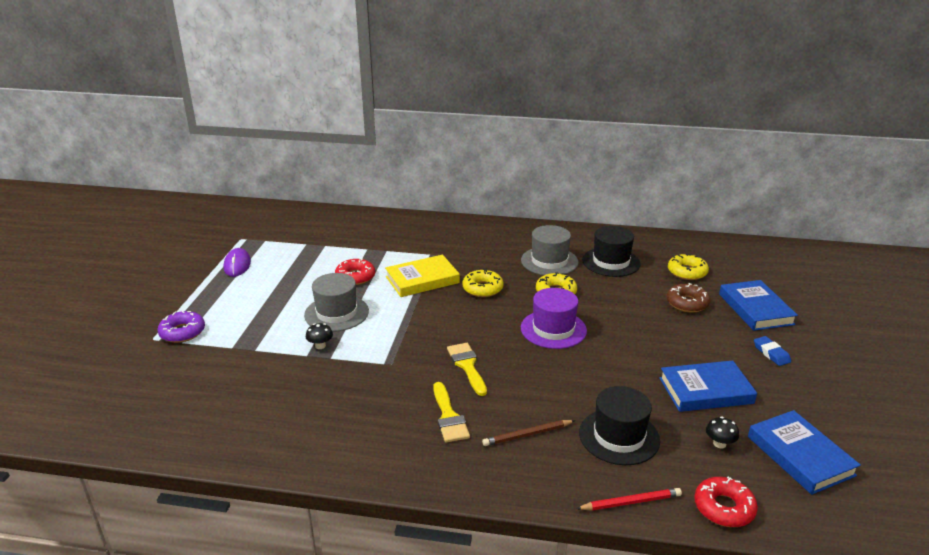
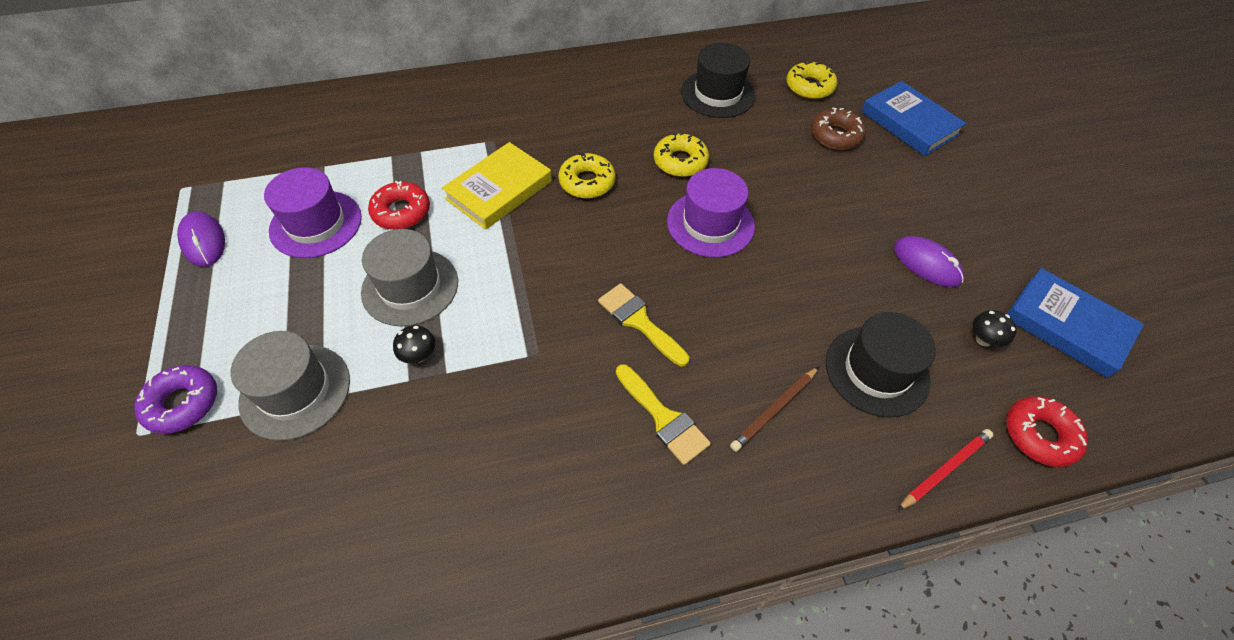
camera: 25 degrees left, 25 degrees up
grey hat [521,225,579,275] -> grey hat moved to [231,331,350,441]
blue book [659,360,757,412] -> purple mouse [894,236,964,287]
blue eraser [754,336,791,366] -> none
none -> purple hat [264,167,362,258]

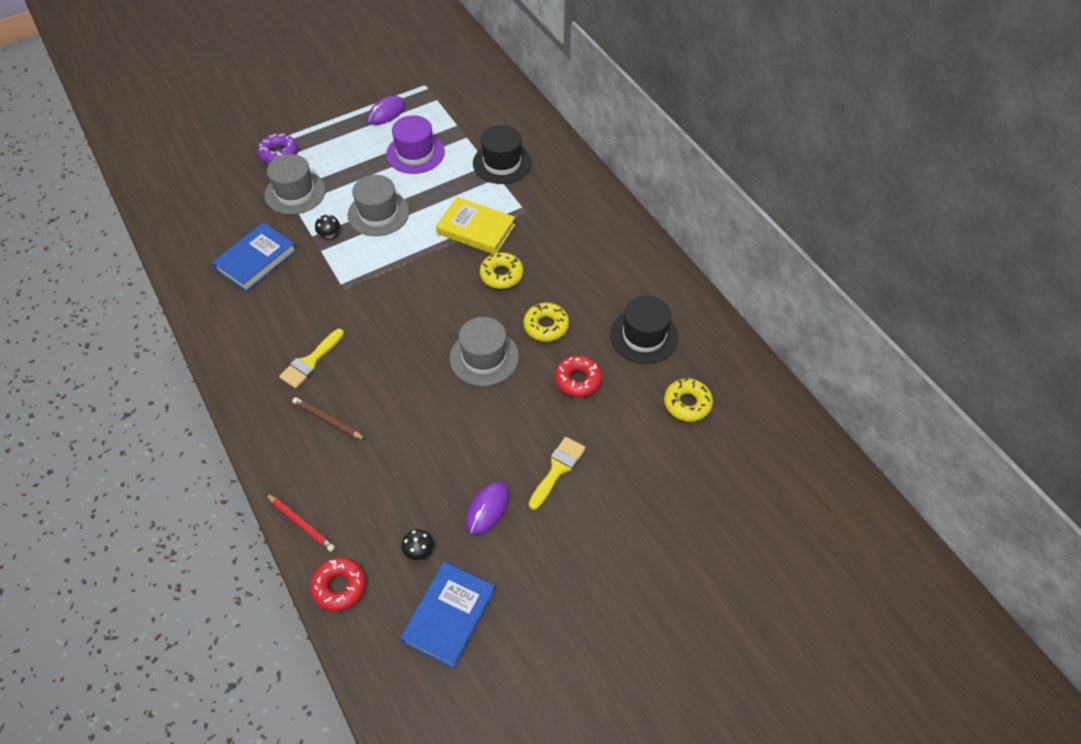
camera: 75 degrees right, 0 degrees up
red donut [368,181,430,230] -> red donut moved to [555,355,602,397]
yellow brush [598,283,689,366] -> yellow brush moved to [529,437,586,510]
purple hat [667,168,755,258] -> grey hat [450,317,519,386]
brown donut [811,107,866,150] -> none
black hat [826,312,936,418] -> black hat moved to [473,125,532,184]
blue book [861,81,967,156] -> blue book moved to [212,223,297,292]

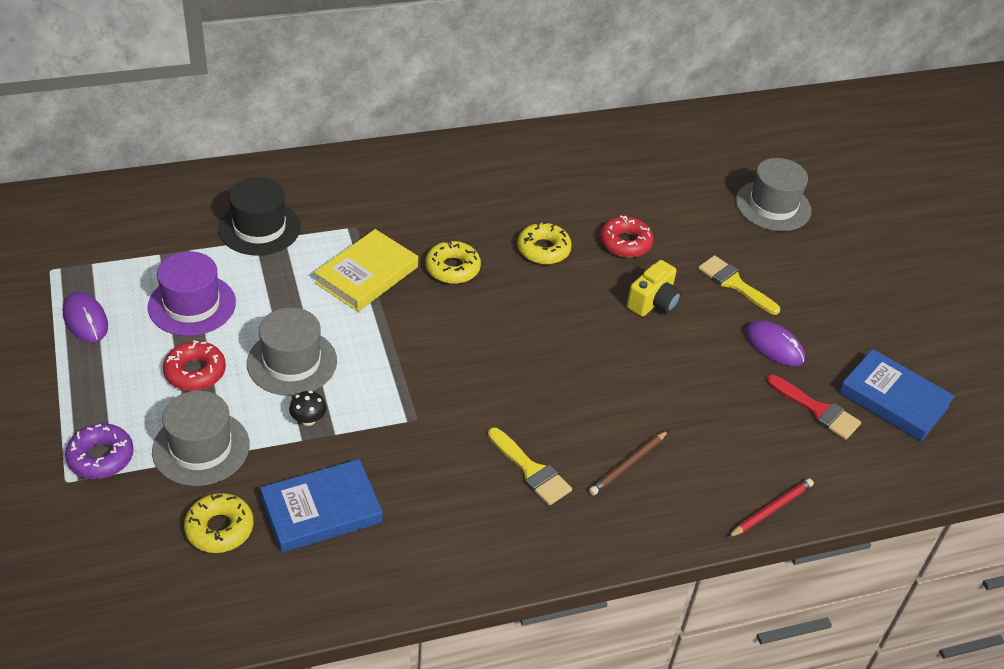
camera: 80 degrees left, 10 degrees down
blue book [212,223,297,292] -> blue book turned 75 degrees counterclockwise [260,459,382,553]
red donut [310,558,366,612] -> red donut moved to [163,340,226,391]
black mushroom [401,529,433,560] -> red brush [766,375,861,440]
grey hat [450,317,519,386] -> grey hat moved to [736,158,811,231]
black hat [610,296,678,364] -> none
yellow donut [664,378,713,422] -> yellow donut moved to [184,493,254,553]
none -> yellow camera [627,260,681,317]

